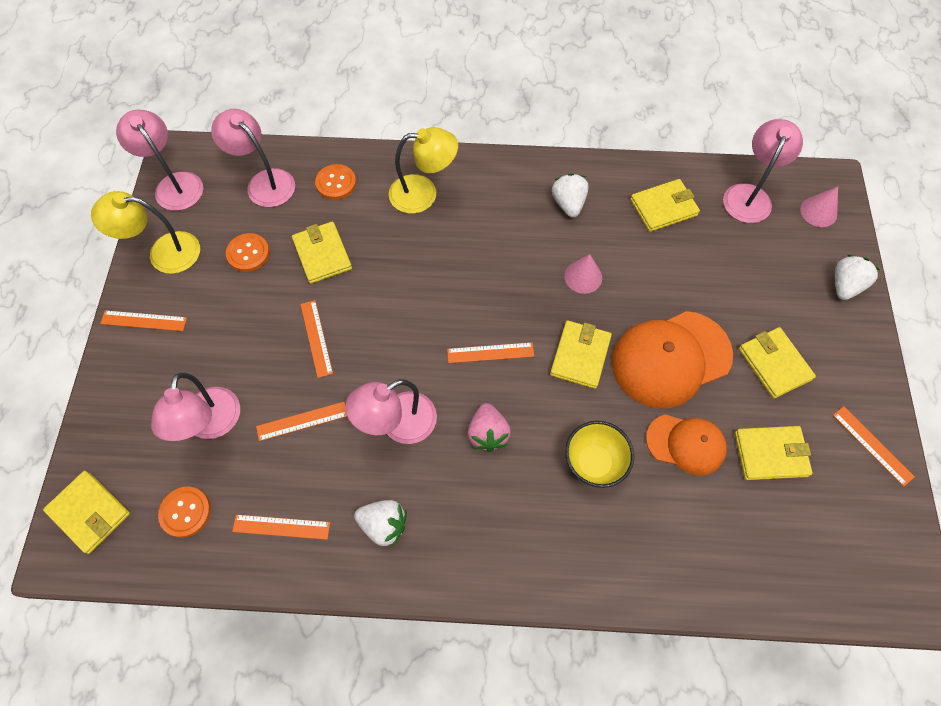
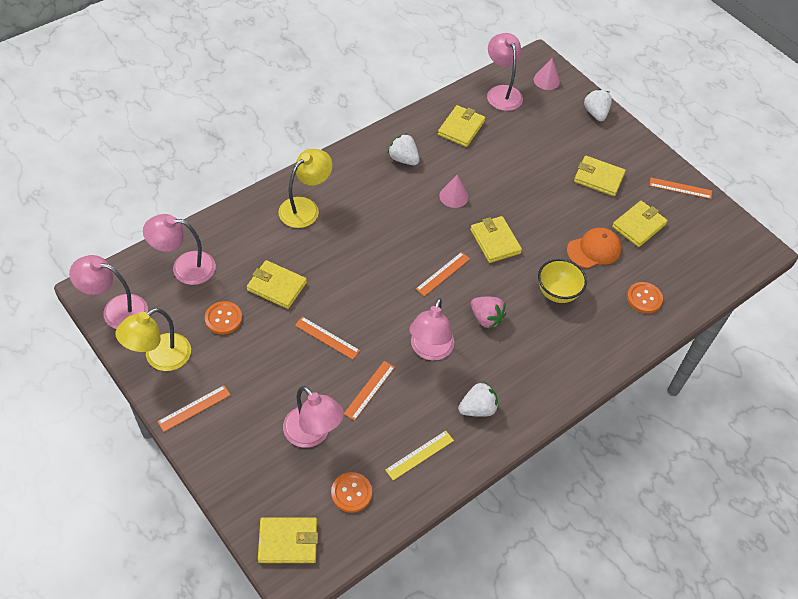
camera: 45 degrees left, 10 degrees down
orange ruler [232,514,330,540] -> yellow ruler [385,431,454,480]
orange button [315,164,356,200] -> orange button moved to [627,282,663,313]
orange cap [611,311,733,408] -> none

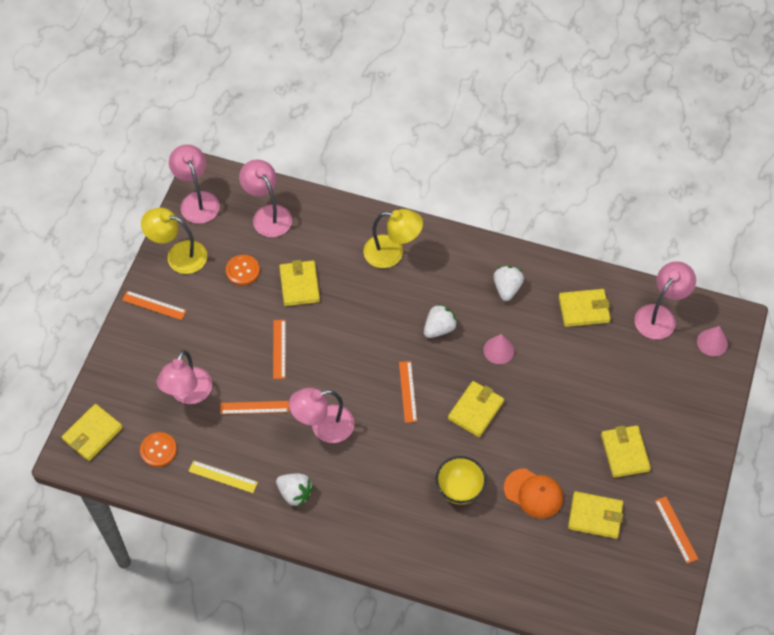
camera: 60 degrees right, 5 degrees up
yellow wallet [258,517,318,563] -> yellow wallet turned 75 degrees clockwise [62,404,123,461]
orange ruler [416,252,470,296] -> orange ruler turned 75 degrees clockwise [399,361,417,423]
pink strawberry [471,297,506,329] -> none
white strawberry [584,89,612,121] -> white strawberry moved to [424,304,458,338]
orange button [627,282,663,313] -> none

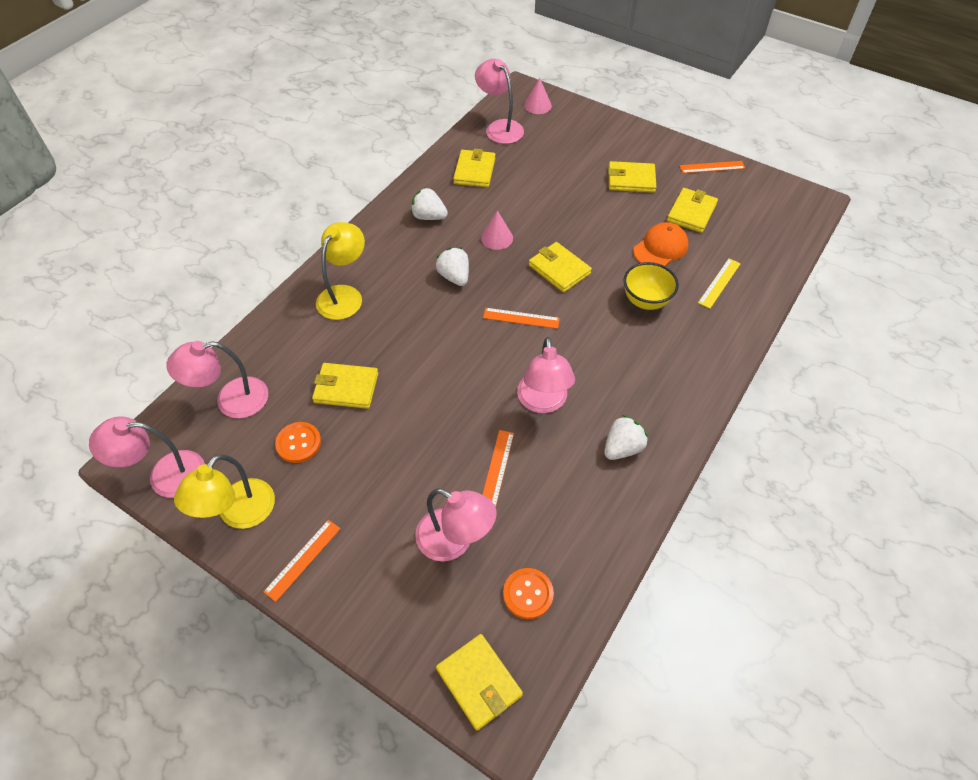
camera: 75 degrees left, 5 degrees down
yellow ruler [188,460,258,493] -> yellow ruler moved to [698,258,741,309]
orange ruler [273,320,286,379] -> none

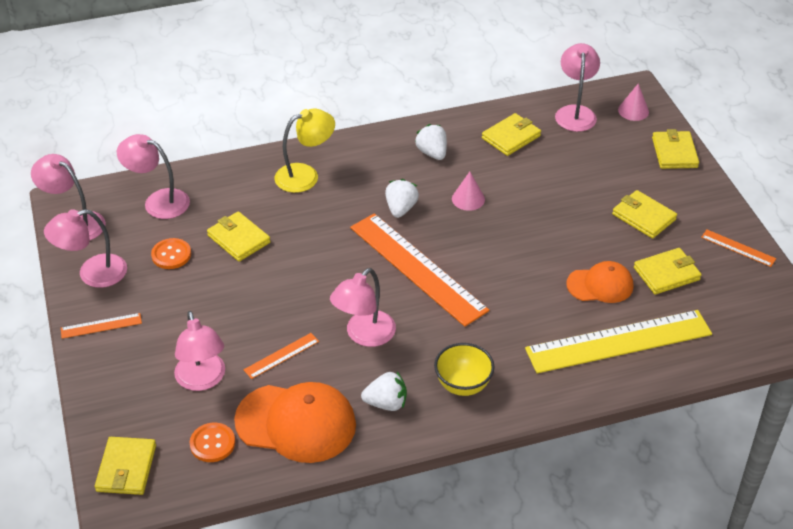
camera: 40 degrees right, 10 degrees down
yellow lamp [174,454,275,529] -> pink lamp [44,209,127,288]
orange ruler [483,308,560,329] -> orange ruler [350,213,489,327], size x2.34
yellow wallet [529,242,592,293] -> yellow wallet moved to [652,129,699,169]
yellow bowl [624,262,679,310] -> yellow bowl moved to [434,343,495,396]
yellow ruler [698,258,741,309] -> yellow ruler [525,310,712,373], size x2.34
none -> orange cap [234,382,356,463]

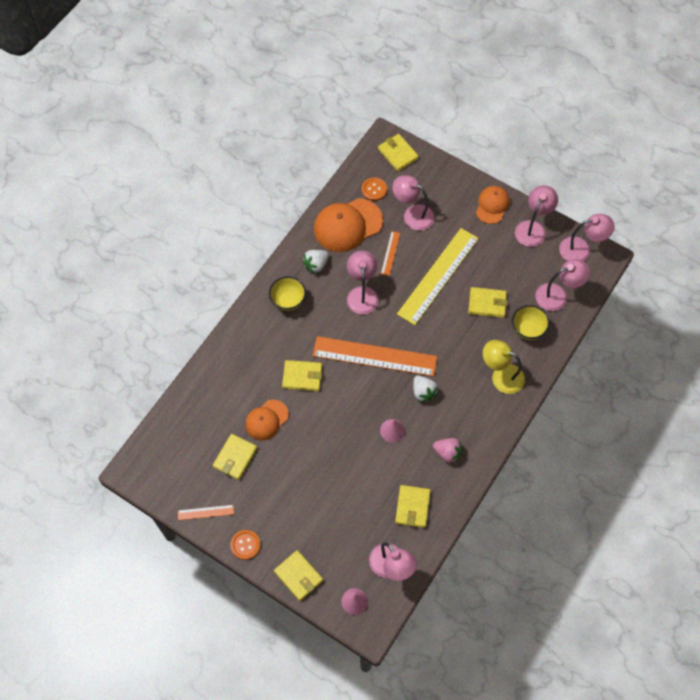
camera: 140 degrees right, 20 degrees up
orange ruler [61,313,142,339] -> orange cap [476,186,510,224]
orange button [151,238,191,269] -> orange button moved to [230,530,260,560]
yellow lamp [275,109,335,193] -> yellow lamp turned 90 degrees clockwise [483,340,525,394]
white strawberry [415,124,447,160] -> pink strawberry [433,438,462,464]
yellow ruler [525,310,712,373] -> yellow ruler moved to [397,228,479,325]
yellow wallet [612,190,677,239] -> yellow wallet moved to [282,360,322,391]
none -> yellow bowl [512,305,550,340]

